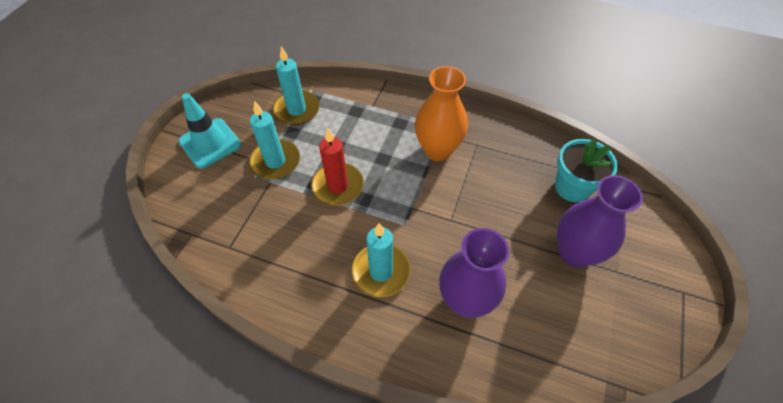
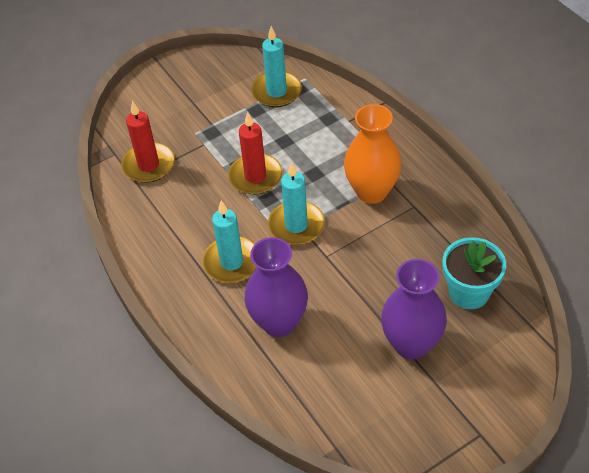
camera: 40 degrees right, 5 degrees down
turquoise traffic cone [178,93,241,169] -> none
turquoise candle [249,101,300,179] -> turquoise candle moved to [268,162,325,245]
none -> red candle [121,101,175,183]

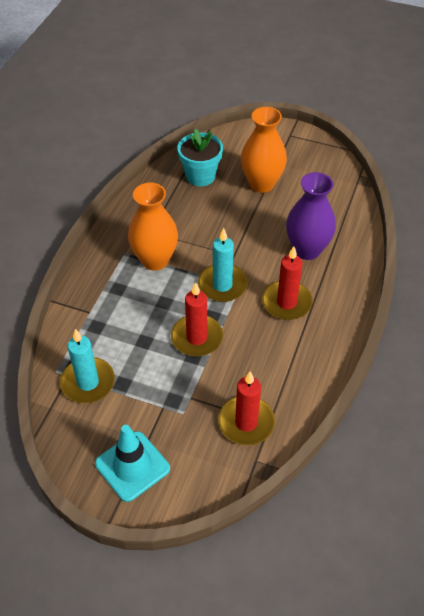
camera: 130 degrees left, 0 degrees up
turquoise candle [202,200,257,283] -> red candle [262,246,313,320]
purple vase [381,259,447,359] -> orange vase [241,107,287,193]
none -> turquoise traffic cone [95,425,170,502]

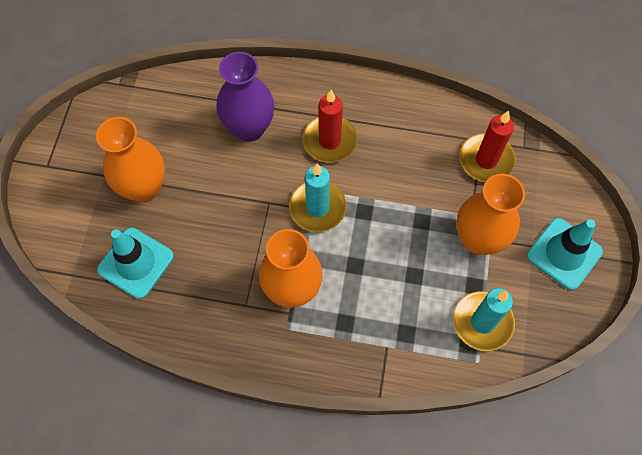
camera: 100 degrees left, 15 degrees up
red candle [171,282,223,356] -> none
turquoise flower pot [177,129,223,186] -> turquoise traffic cone [97,228,174,299]
none -> orange vase [456,174,525,255]

